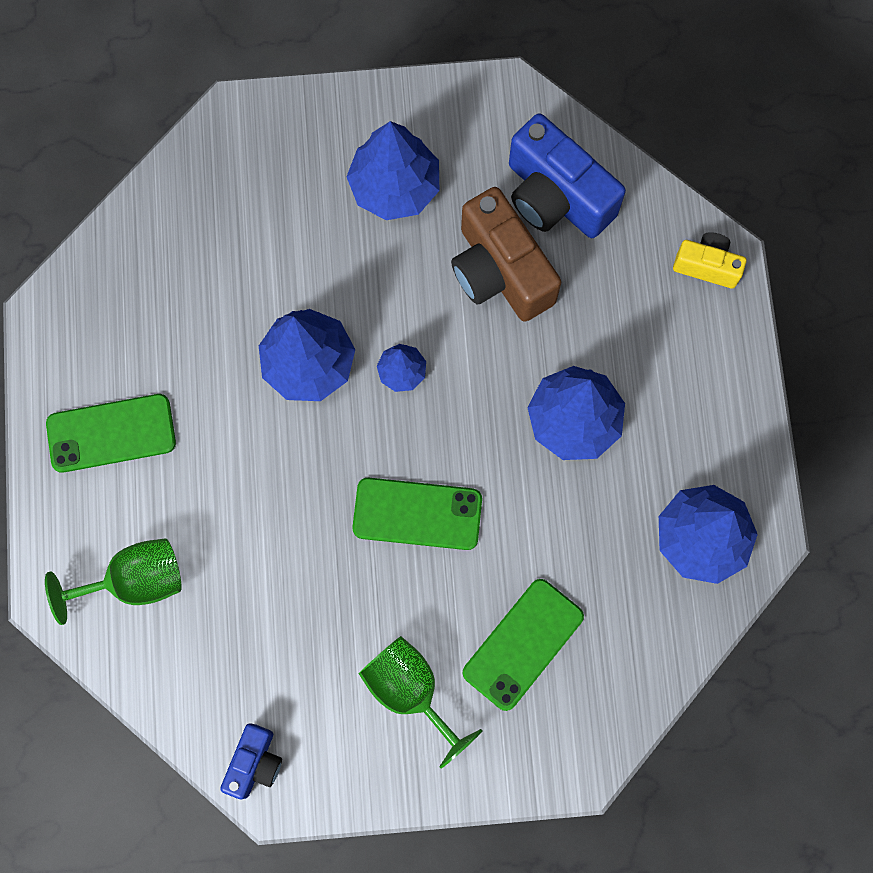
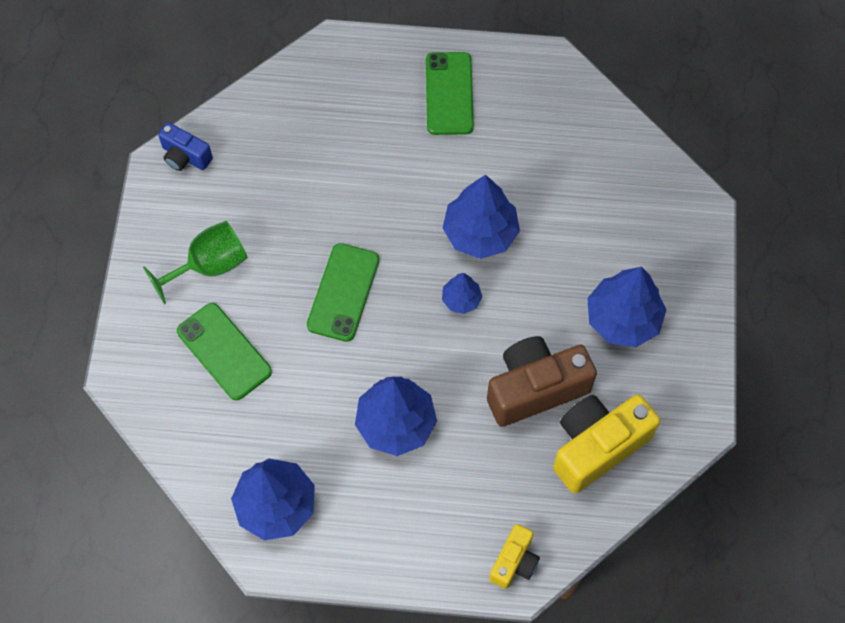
camera: 100 degrees right, 10 degrees down
green goblet [45,538,182,625] -> none
blue camera [509,113,626,238] -> yellow camera [553,394,660,493]

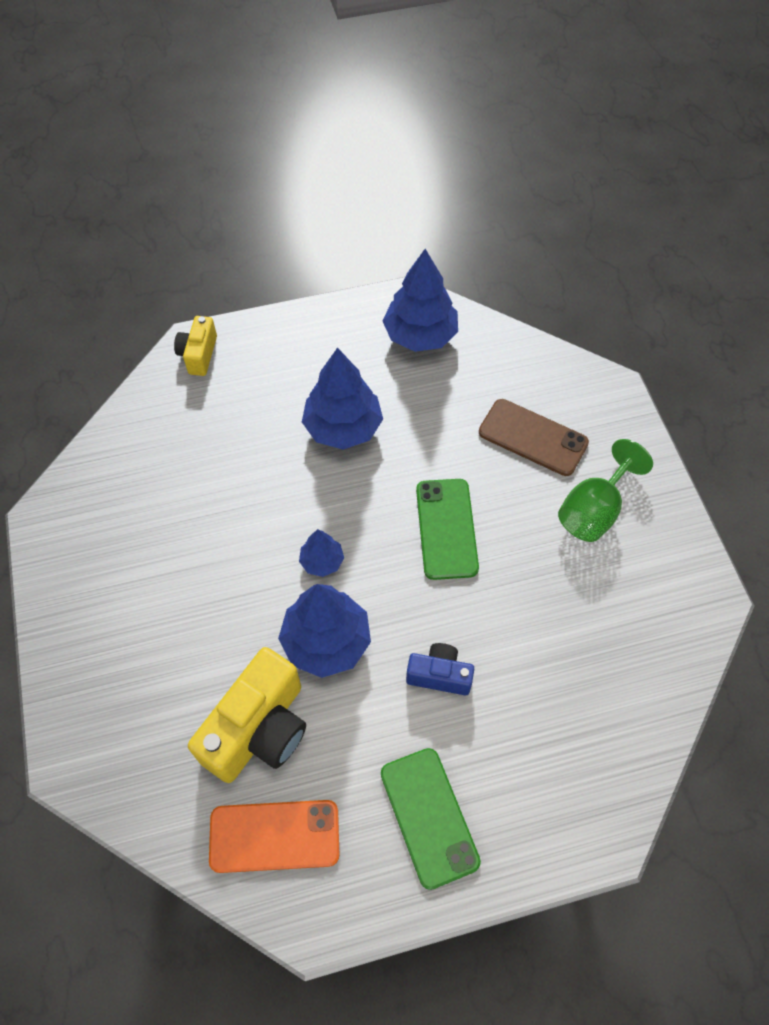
camera: 160 degrees right, 5 degrees down
blue camera [158,122,213,171] -> blue camera moved to [406,643,474,695]
green phone [177,303,272,400] -> brown phone [479,399,589,476]
brown camera [487,336,597,427] -> none
yellow camera [553,394,660,493] -> yellow camera moved to [188,647,306,783]
blue tree [587,266,666,347] -> none
none -> orange phone [209,800,339,873]

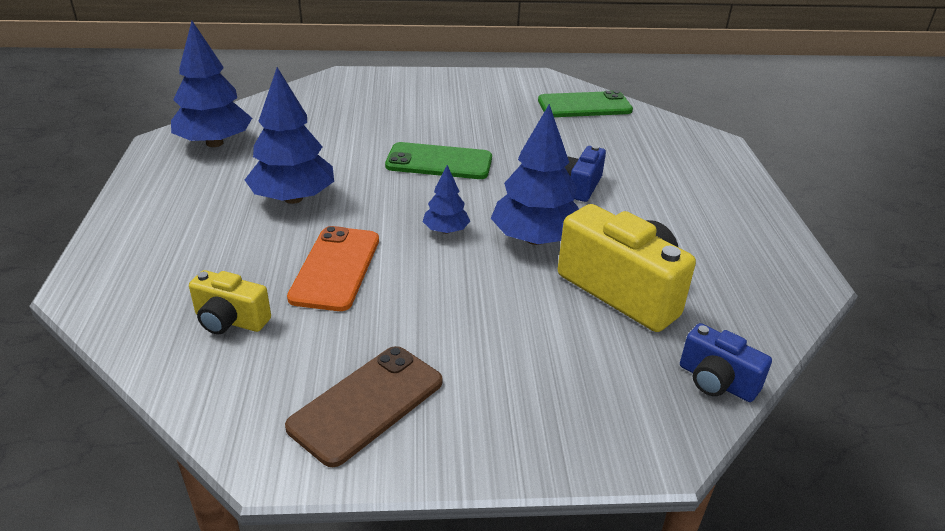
camera: 80 degrees left, 25 degrees down
yellow camera [174,316,217,376] -> yellow camera moved to [189,270,271,334]
orange phone [209,800,339,873] -> orange phone moved to [287,226,379,311]
green phone [381,748,481,890] -> green phone moved to [538,90,633,117]
brown phone [479,399,589,476] -> brown phone moved to [285,346,442,467]
green goblet [558,439,653,542] -> none
none -> blue camera [680,323,772,402]

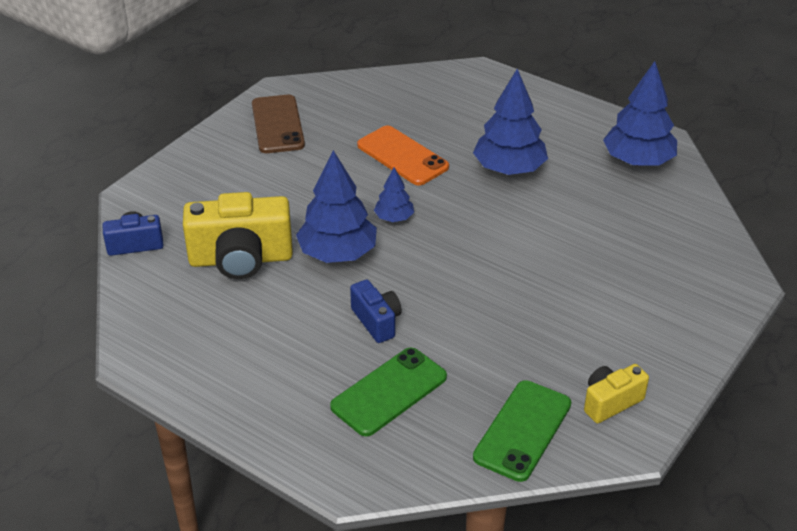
camera: 130 degrees right, 5 degrees up
yellow camera [189,270,271,334] -> yellow camera moved to [584,364,649,423]
green phone [385,142,492,179] -> green phone moved to [330,348,447,436]

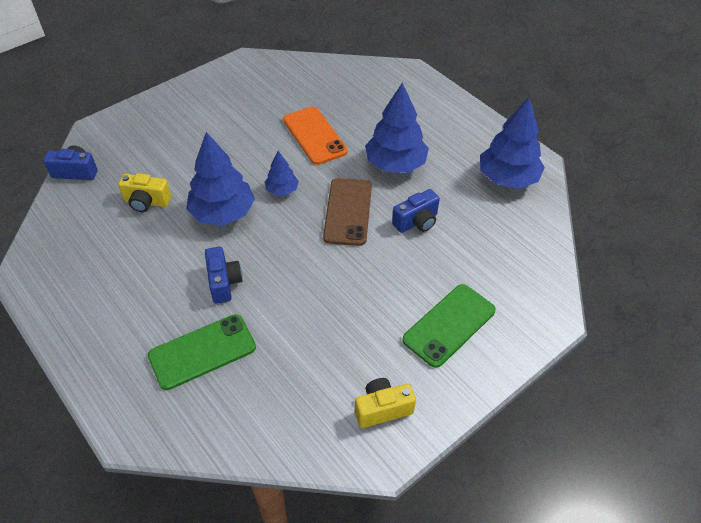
camera: 15 degrees right, 10 degrees up
yellow camera [183,192,293,279] -> yellow camera [118,173,171,212], size x0.54
brown phone [252,95,305,153] -> brown phone moved to [323,178,372,246]
green phone [473,380,571,482] -> green phone moved to [402,284,496,368]
none -> blue camera [392,189,440,233]

